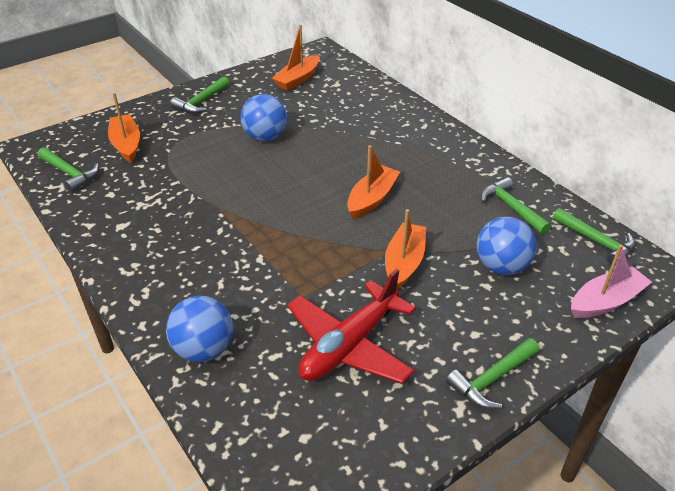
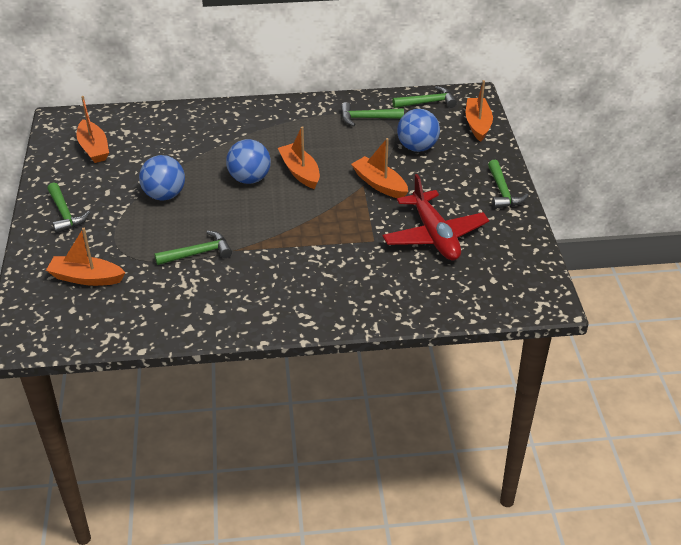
camera: 60 degrees left, 0 degrees up
green hammer [37,147,99,192] -> green hammer moved to [154,231,232,265]
blue ball [166,296,233,362] -> blue ball moved to [226,139,271,184]
pink boat [571,244,652,318] -> orange boat [466,80,493,142]

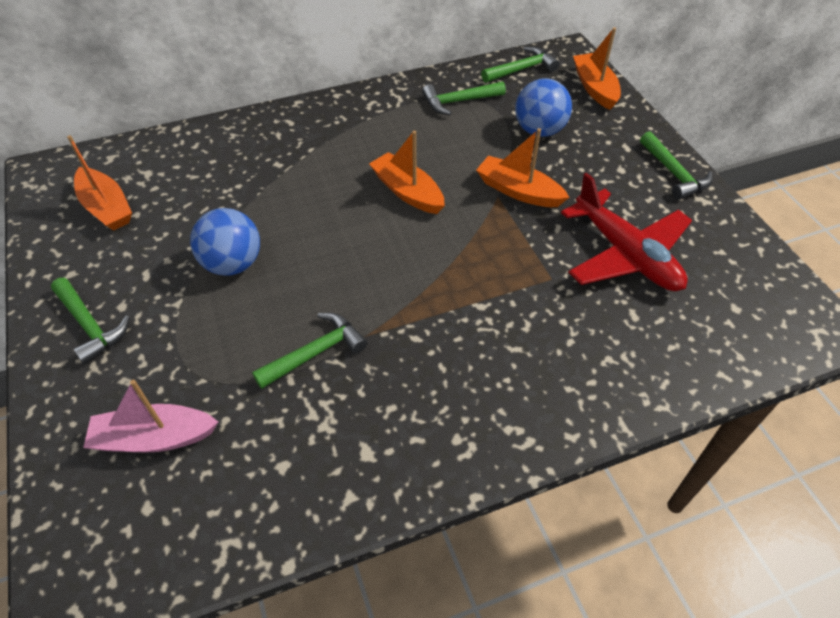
camera: 15 degrees left, 10 degrees up
orange boat [46,228,126,286] -> pink boat [83,380,218,452]
blue ball [226,139,271,184] -> none

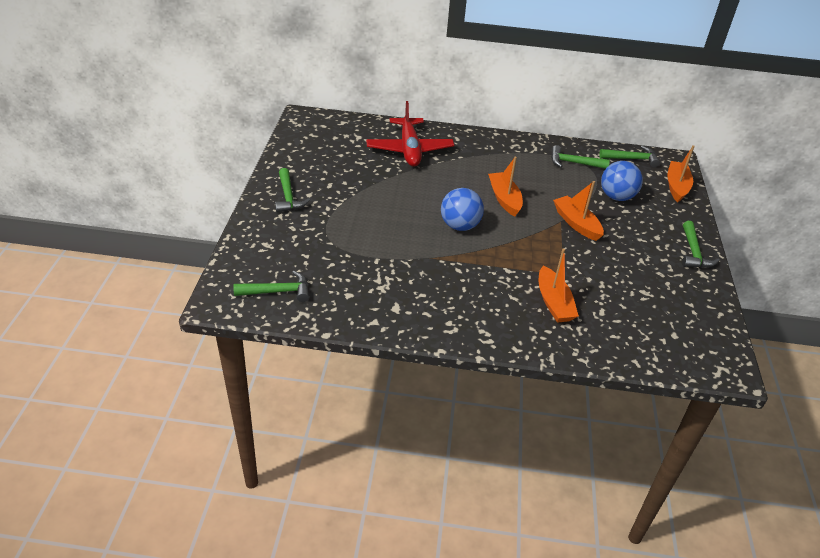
camera: 25 degrees right, 10 degrees down
orange boat [67,135,132,231] -> orange boat moved to [539,249,579,323]
pink boat [83,380,218,452] -> none
blue ball [190,208,260,276] -> blue ball moved to [441,188,484,231]
green hammer [252,313,367,389] -> green hammer moved to [233,271,309,302]
red plane [561,172,692,291] -> red plane moved to [366,101,454,166]

